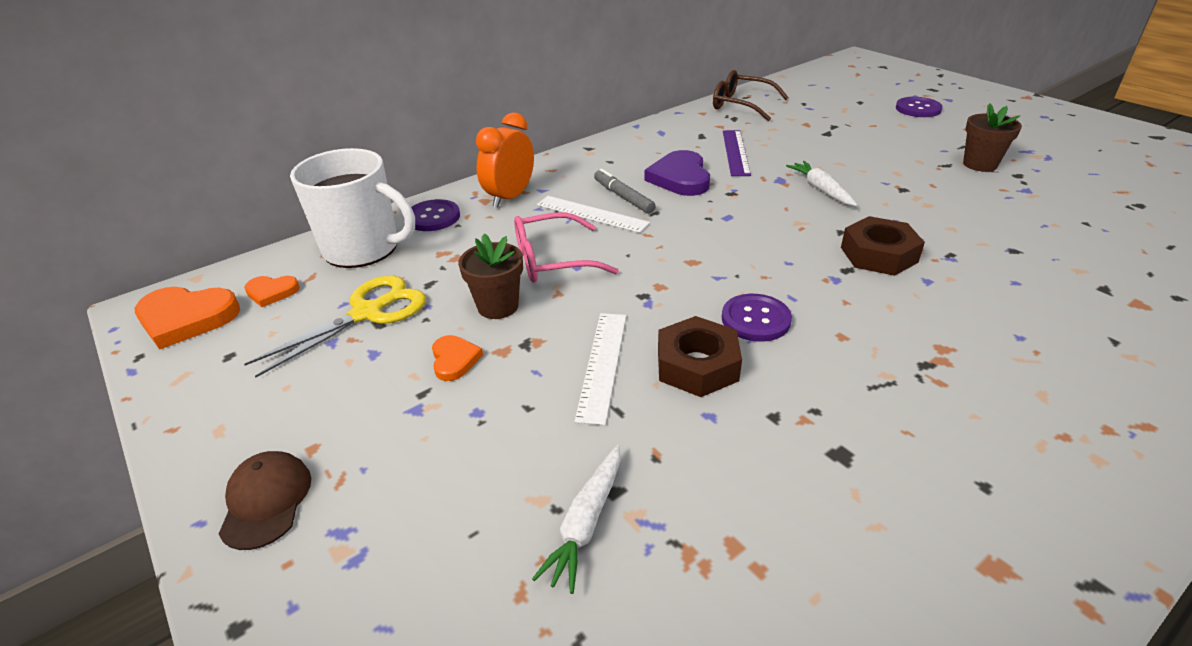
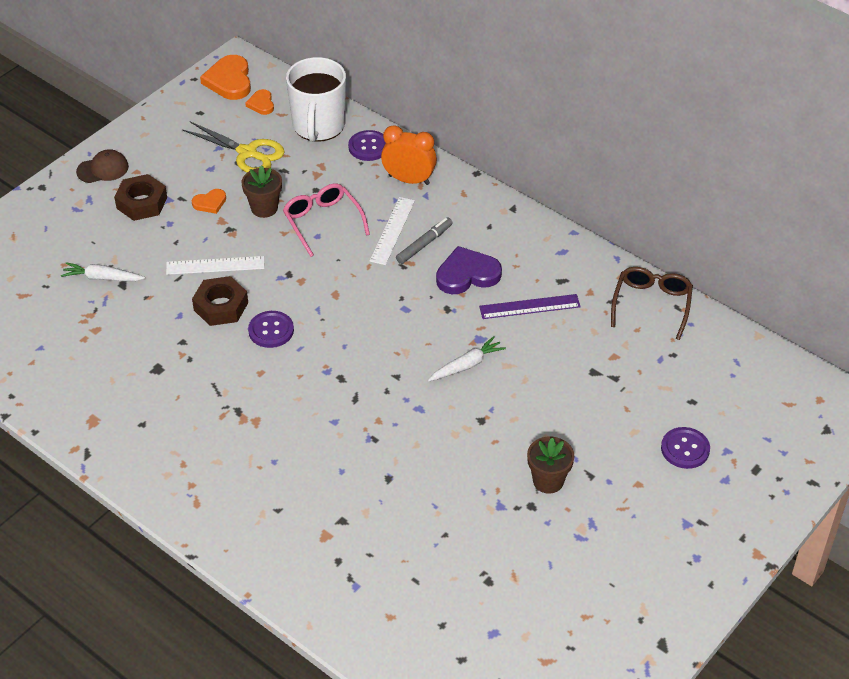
camera: 75 degrees right, 10 degrees up
brown nut [841,216,925,276] -> brown nut moved to [114,174,167,221]

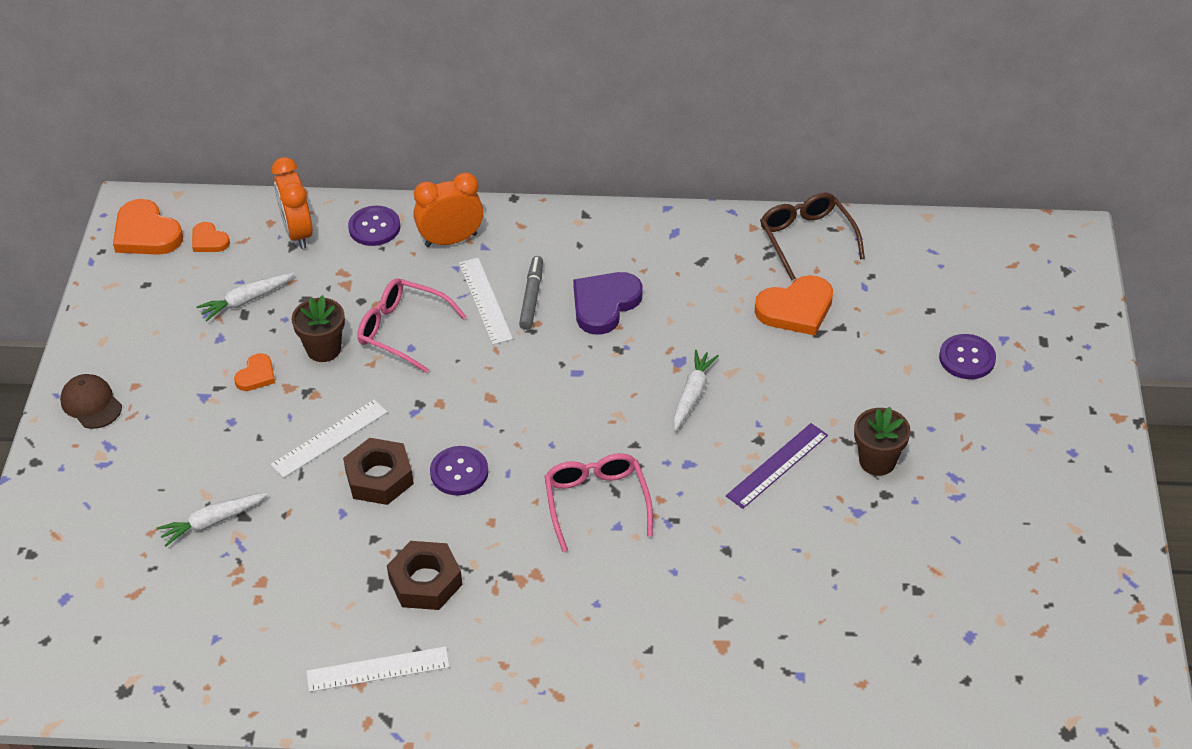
camera: 35 degrees left, 0 degrees up
brown cap [76,149,129,183] -> brown cap turned 75 degrees counterclockwise [60,374,122,429]
brown nut [114,174,167,221] -> brown nut moved to [387,541,463,610]
yellow scissors [182,121,285,173] -> white carrot [196,273,294,321]
white mug [286,57,346,142] -> orange clock [272,157,313,249]
purple ruler [479,294,581,319] -> purple ruler moved to [726,423,828,509]
none -> white ruler [307,646,450,692]
none -> pink glasses [544,453,653,552]
none -> orange heart [755,275,833,335]

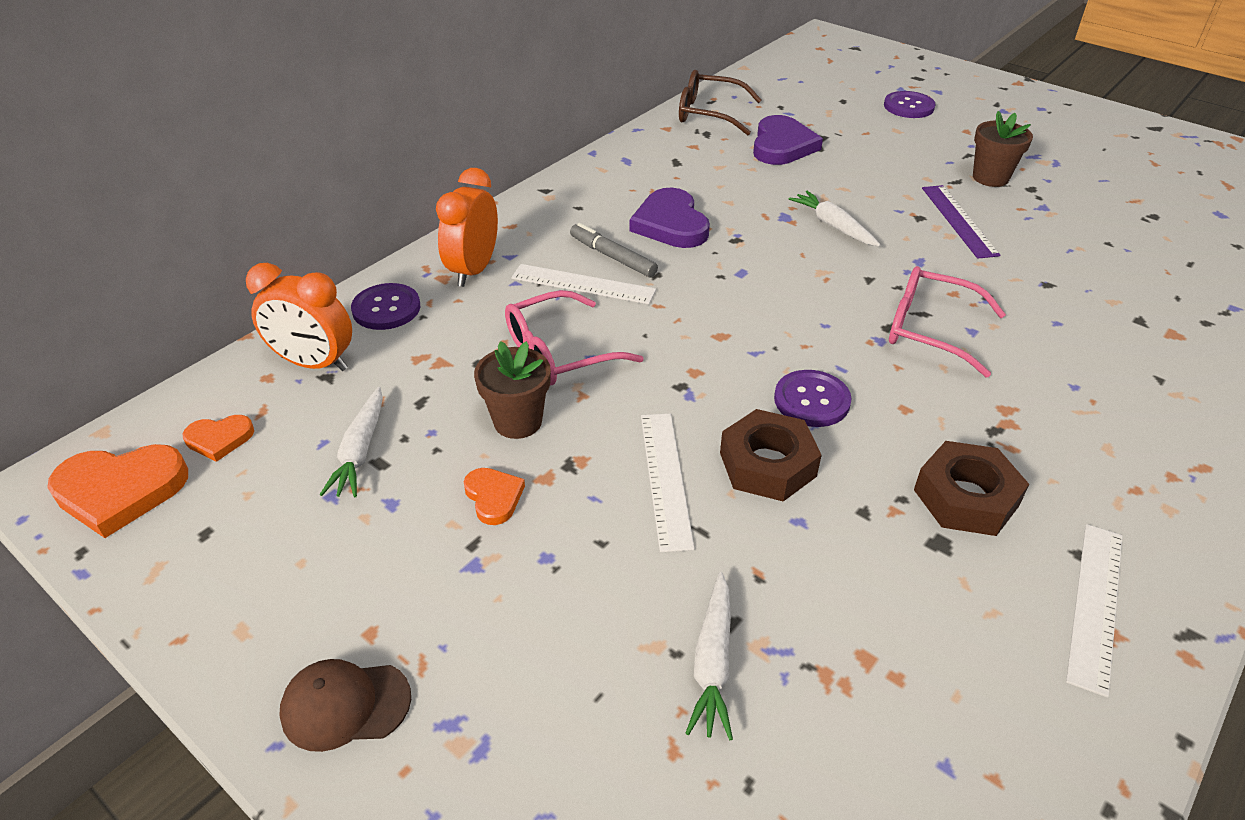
camera: 55 degrees left, 5 degrees down
orange heart [755,275,833,335] -> purple heart [753,115,823,165]

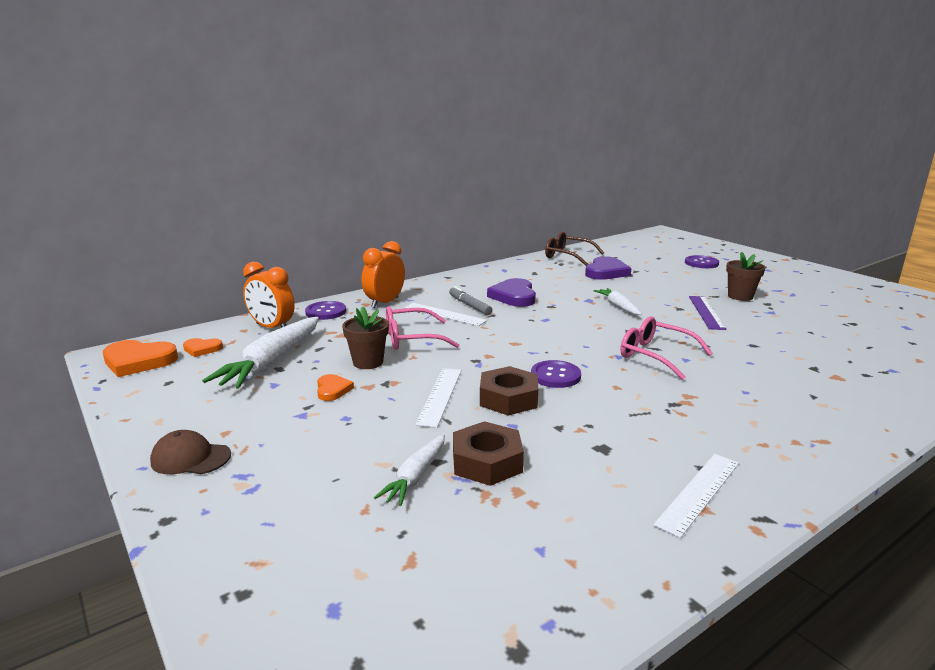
camera: 15 degrees right, 20 degrees down
white carrot [320,387,383,497] -> white carrot [202,317,319,389], size x1.83
brown nut [914,441,1029,536] -> brown nut moved to [453,421,524,486]

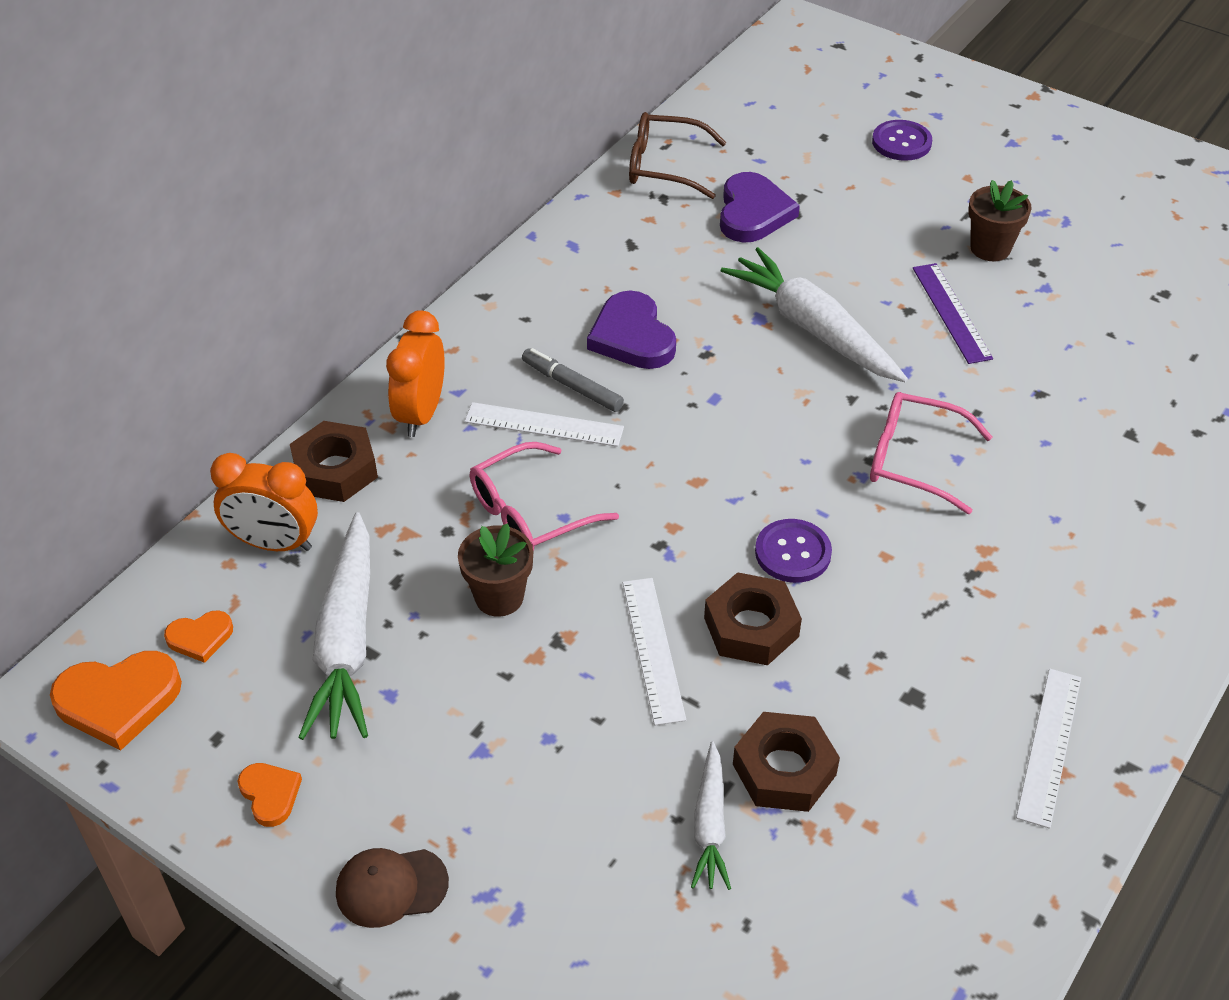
camera: 20 degrees left, 25 degrees up
purple button [305,301,346,320] -> brown nut [290,421,378,502]
orange heart [317,374,354,401] -> orange heart moved to [238,763,302,827]
white carrot [593,288,642,315] -> white carrot [721,247,908,383], size x1.83

